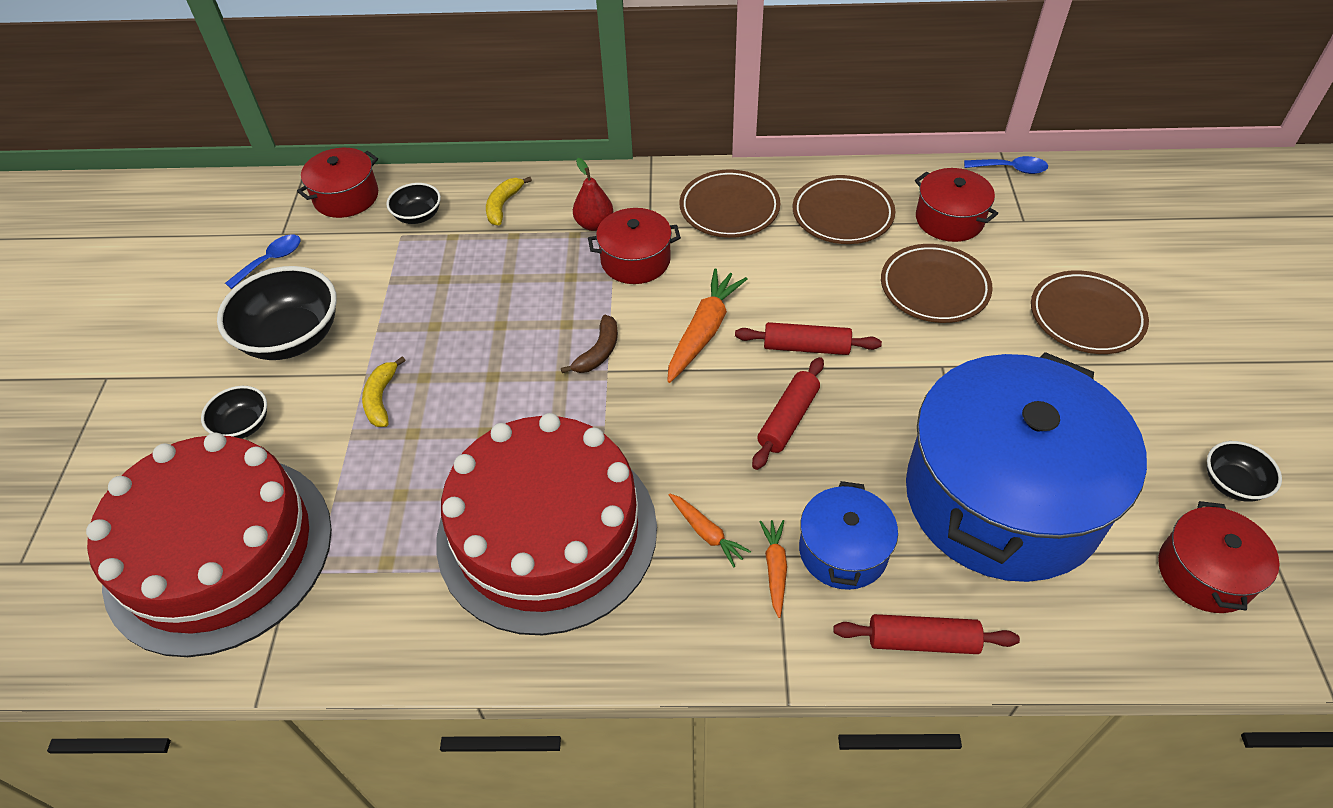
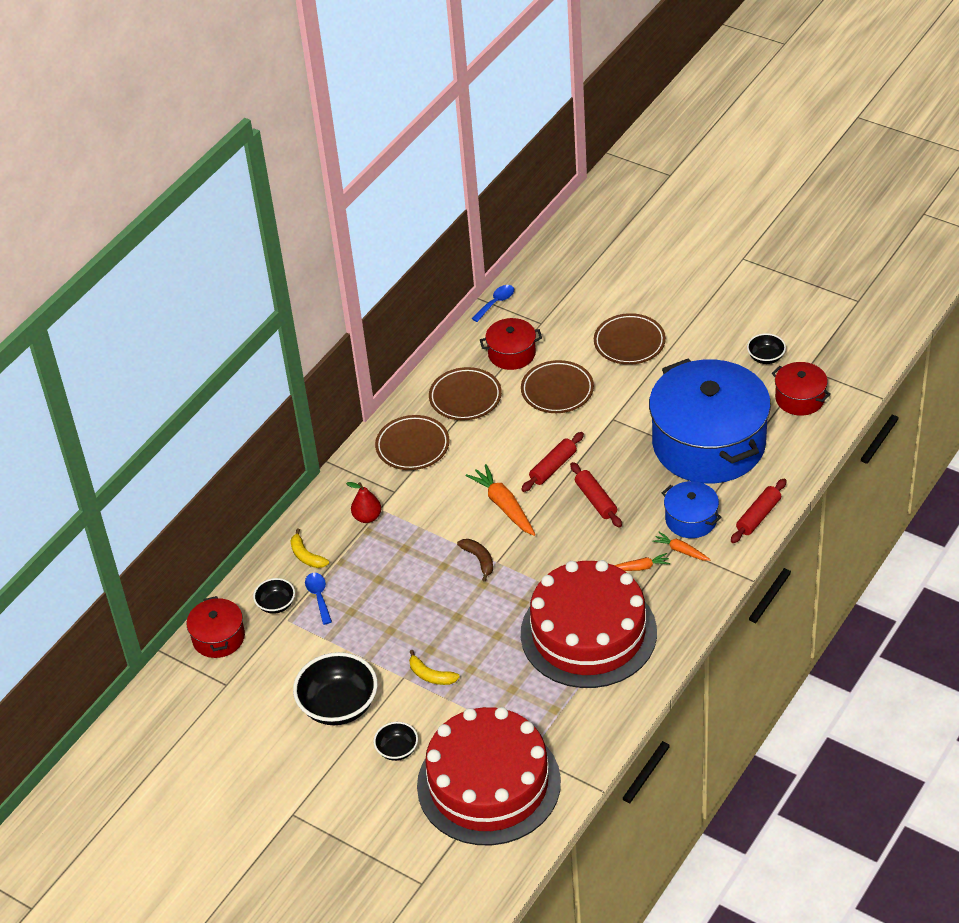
camera: 55 degrees left, 5 degrees down
blue spoon [225,234,301,289] -> blue spoon moved to [305,573,332,625]
red pot [588,208,681,284] -> none

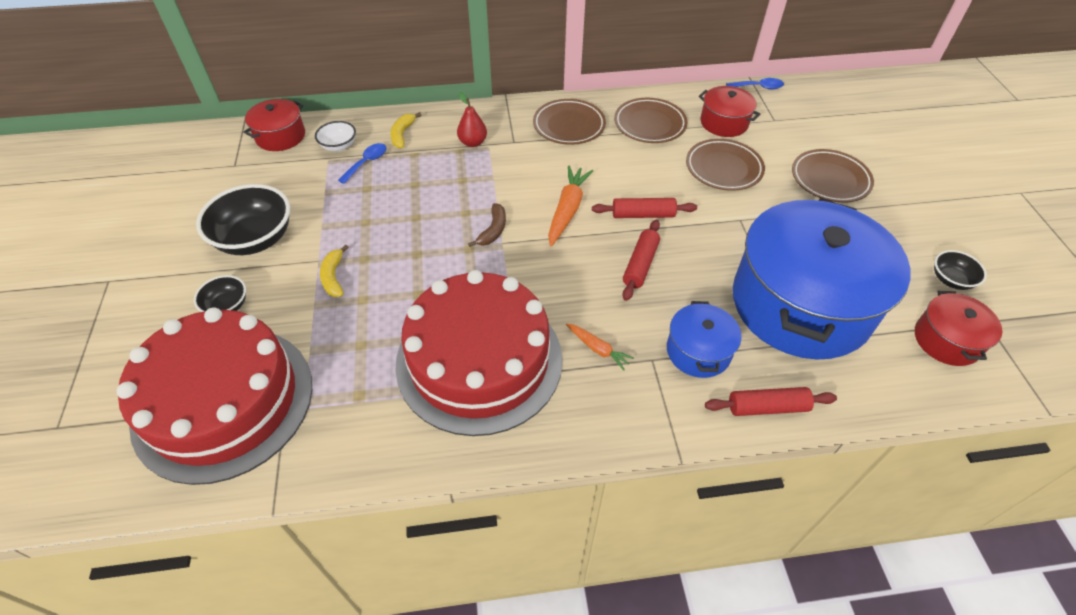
camera: 45 degrees right, 5 degrees up
black bowl [253,578,295,614] -> white bowl [315,121,356,151]
orange carrot [652,532,711,561] -> none

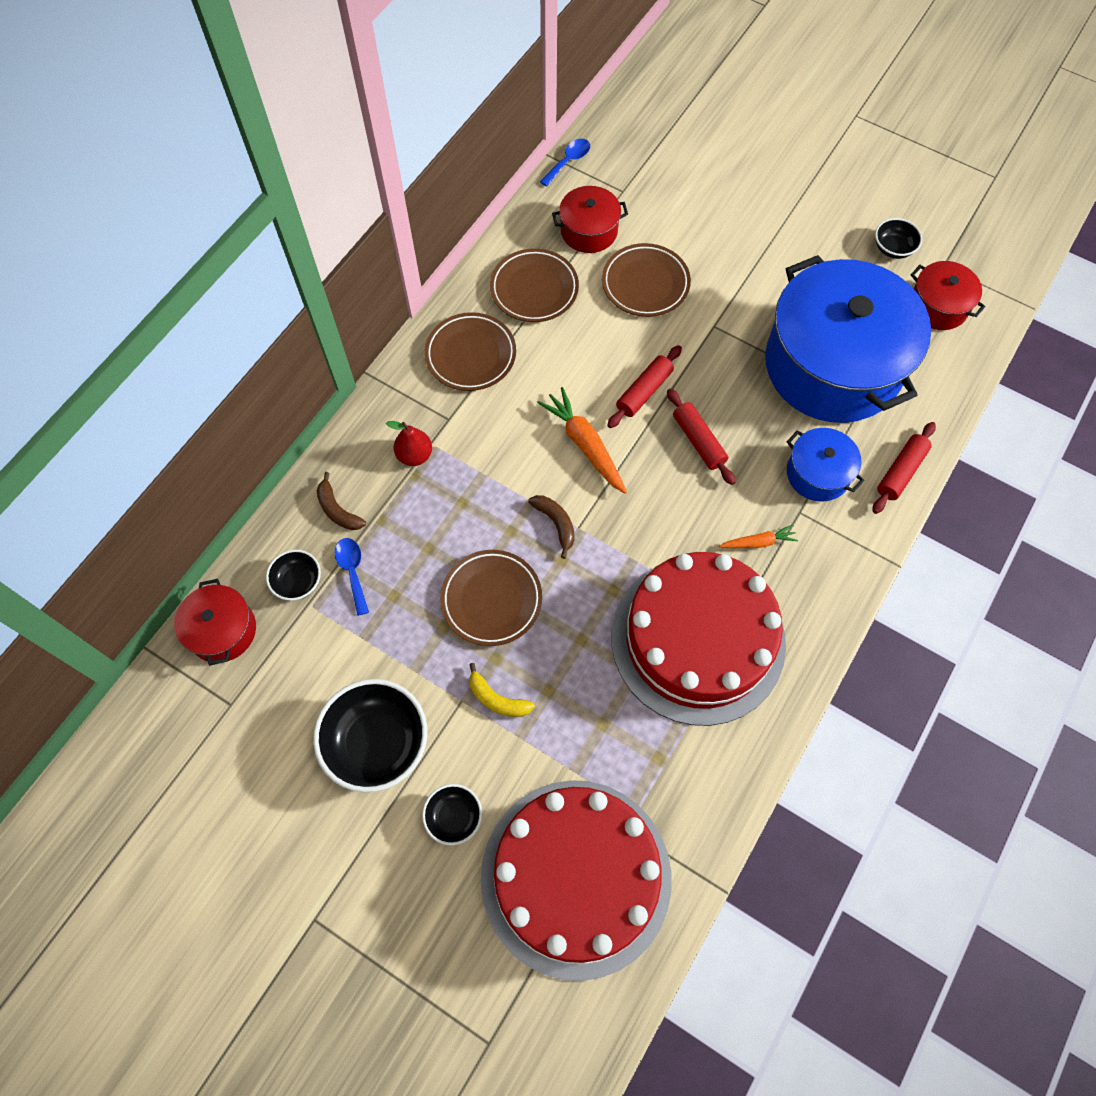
camera: 50 degrees left, 15 degrees up
white bowl [315,121,356,151] -> black bowl [266,550,321,601]
yellow banana [390,112,421,148] -> brown banana [317,472,366,530]
brown plate [792,149,874,203] -> brown plate moved to [440,550,542,646]

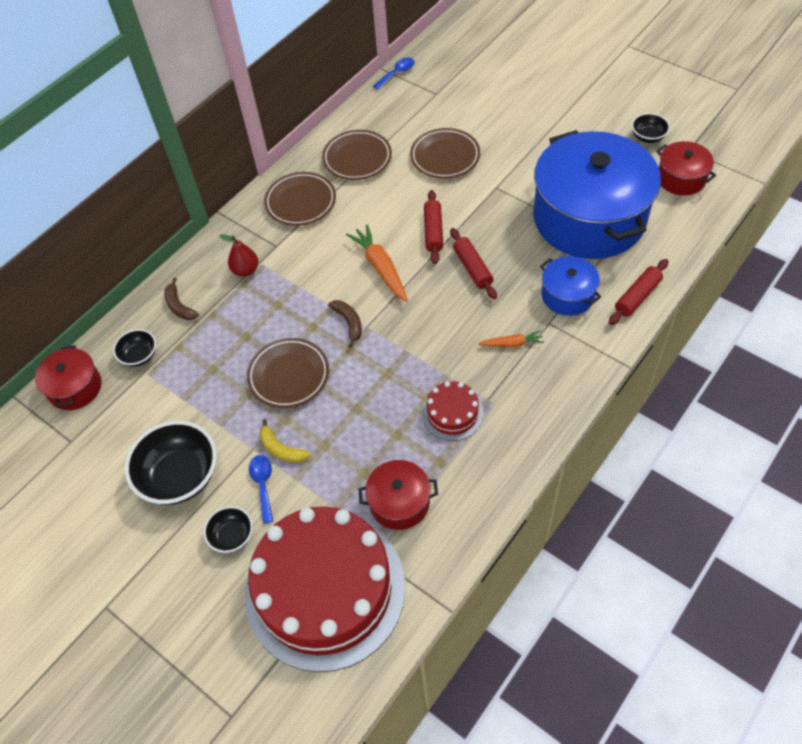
camera: 10 degrees right, 10 degrees down
blue spoon [335,538,369,616] -> blue spoon moved to [249,455,273,524]
red pot [552,186,628,253] -> red pot moved to [358,460,438,530]
red rolling pin [607,345,682,428] -> red rolling pin turned 45 degrees counterclockwise [424,190,443,264]
red cake [612,552,786,726] -> red cake [422,381,484,441], size x0.43

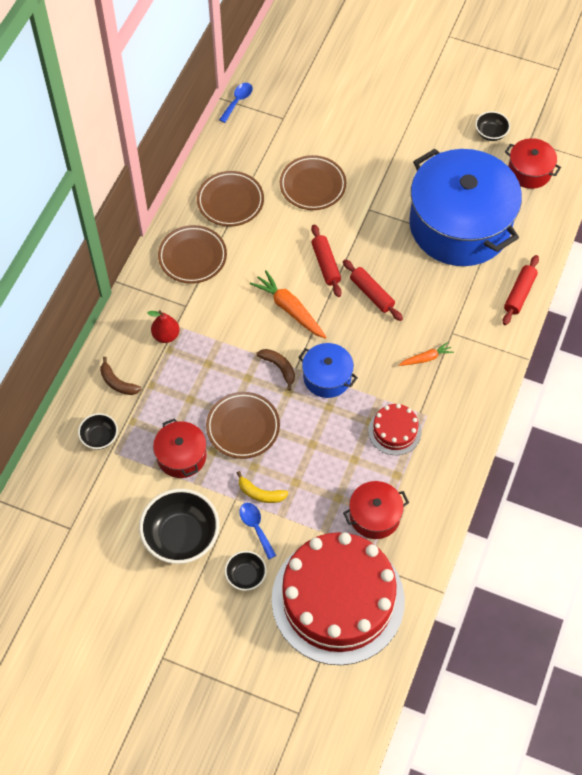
camera: 20 degrees left, 5 degrees up
red pot [35,345,102,410] -> red pot moved to [153,418,207,478]
blue pot [540,256,601,316] -> blue pot moved to [298,343,358,398]

